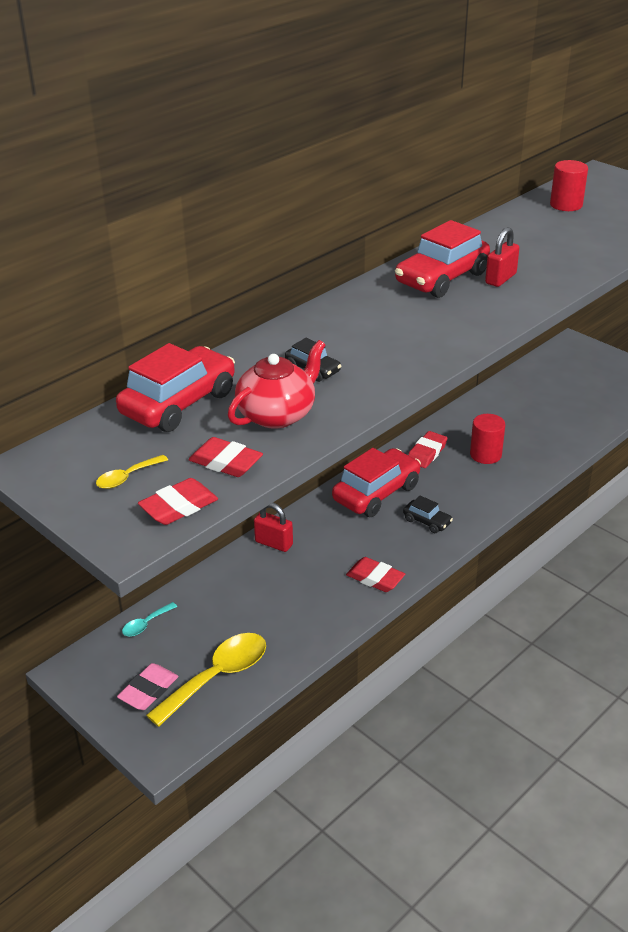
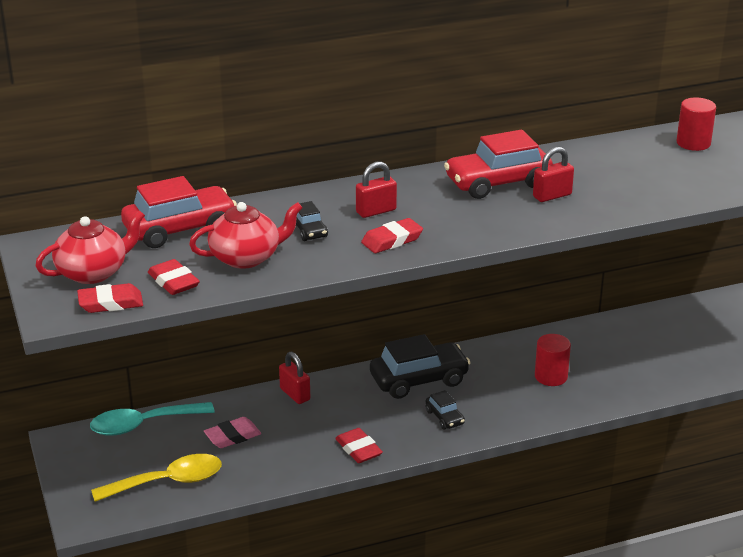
camera: 25 degrees right, 5 degrees down
yellow spoon [96,455,168,489] -> red teapot [35,210,145,284]
pink eraser [117,663,178,710] -> pink eraser moved to [204,417,261,448]
turquoise spoon [122,602,177,637] -> turquoise spoon [90,402,215,436], size x2.12
red car [332,448,421,517] -> black car [370,334,471,399]
red eraser [408,431,447,468] -> red eraser moved to [361,218,423,253]
none -> red padlock [356,161,397,218]

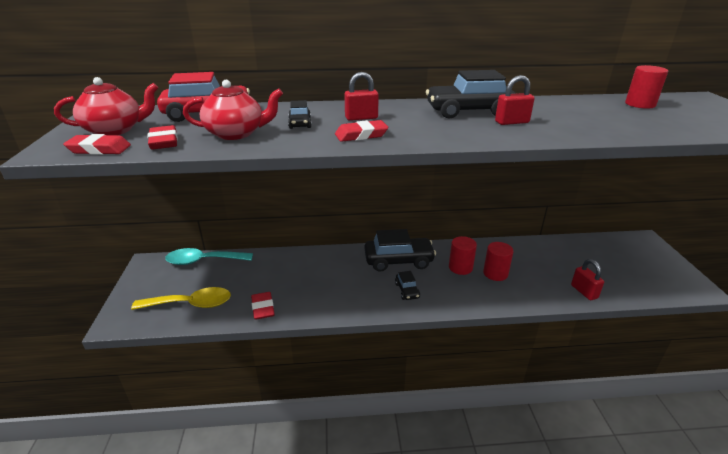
camera: 15 degrees right, 0 degrees up
pink eraser [204,417,261,448] -> none
red padlock [279,352,310,404] -> red padlock moved to [571,259,604,300]
red eraser [335,428,383,463] -> red eraser moved to [251,292,275,320]
red car [444,130,553,199] -> black car [426,70,516,119]
none -> red cylinder [449,236,477,275]

